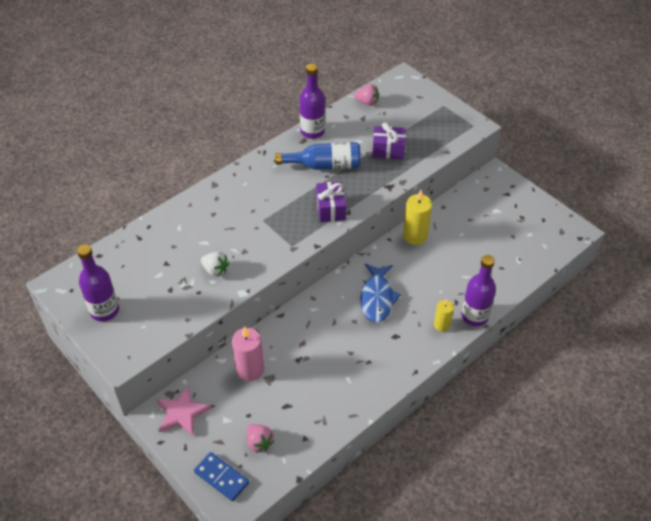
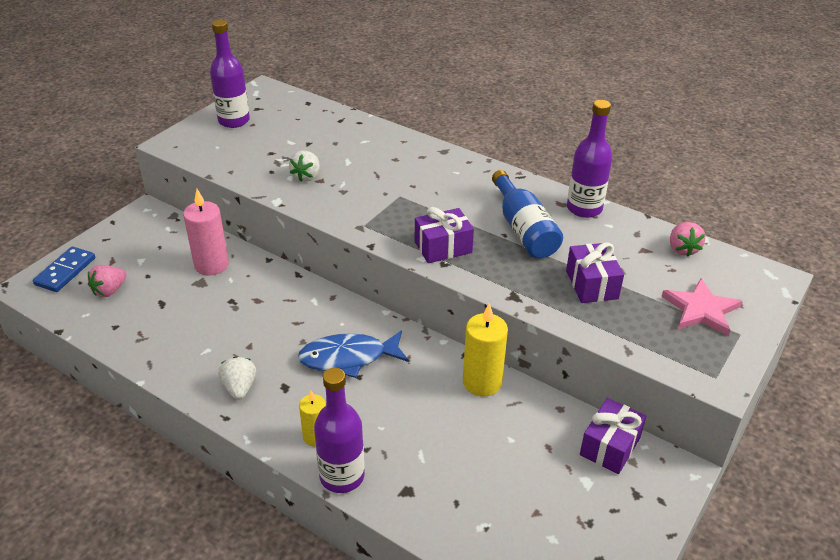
camera: 75 degrees right, 10 degrees down
pink star [156,386,211,437] -> pink star moved to [662,278,742,336]
none -> white strawberry [218,356,256,400]
none -> purple gift [580,398,646,474]

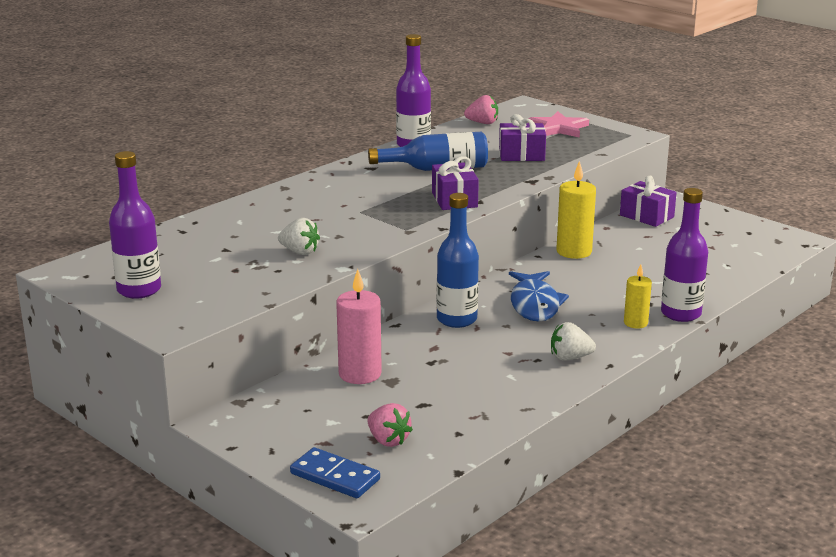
camera: 80 degrees left, 15 degrees down
none -> blue bottle [437,193,479,328]

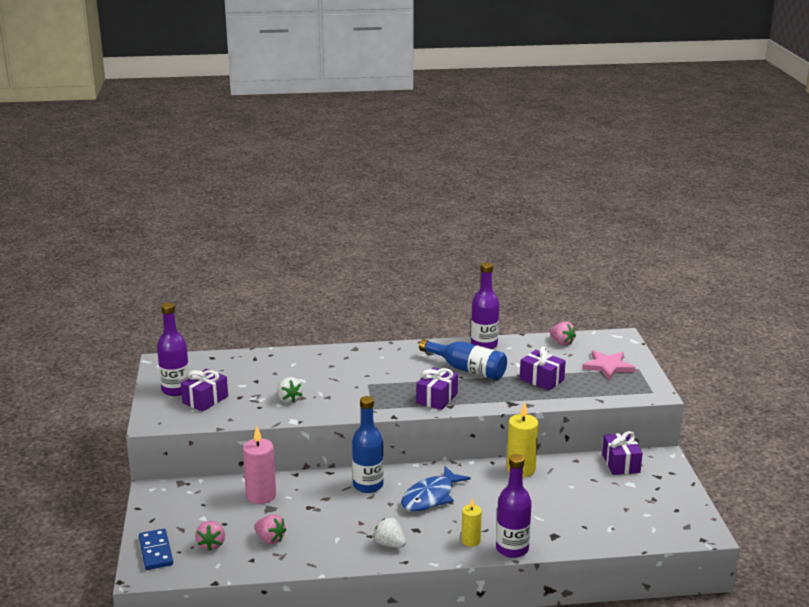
camera: 40 degrees right, 0 degrees up
none -> purple gift [181,369,228,412]
none -> pink strawberry [254,514,286,544]

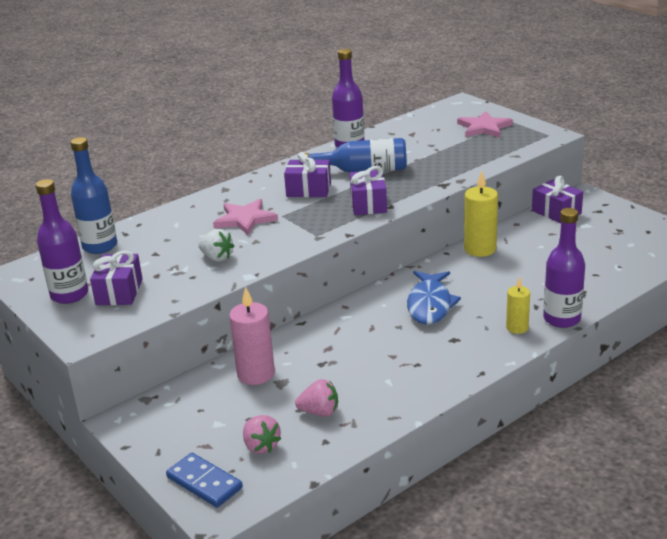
camera: 30 degrees left, 5 degrees up
blue bottle [352,396,384,493] -> blue bottle moved to [70,137,117,254]
white strawberry [373,517,406,548] -> none
purple gift [520,346,566,390] -> purple gift moved to [284,152,331,197]
pink strawberry [549,321,576,346] -> none
none -> pink star [213,199,278,235]

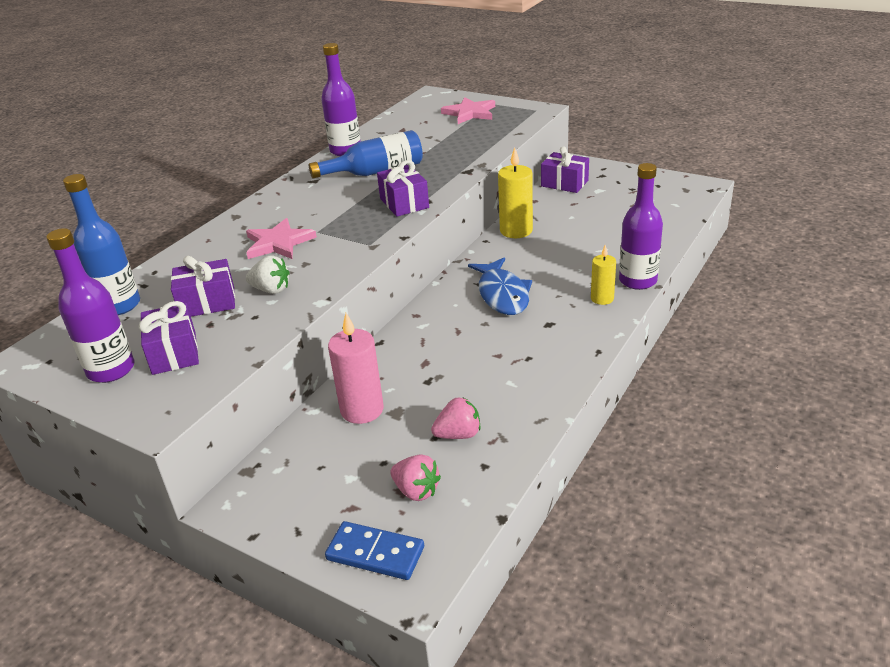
camera: 20 degrees left, 5 degrees up
purple gift [284,152,331,197] -> purple gift moved to [171,256,235,317]

